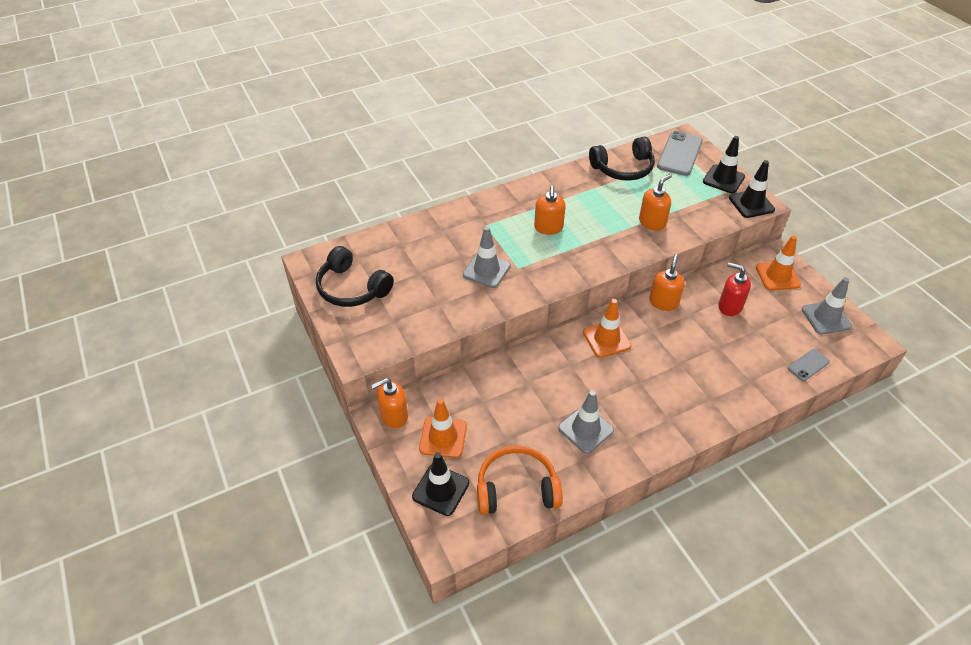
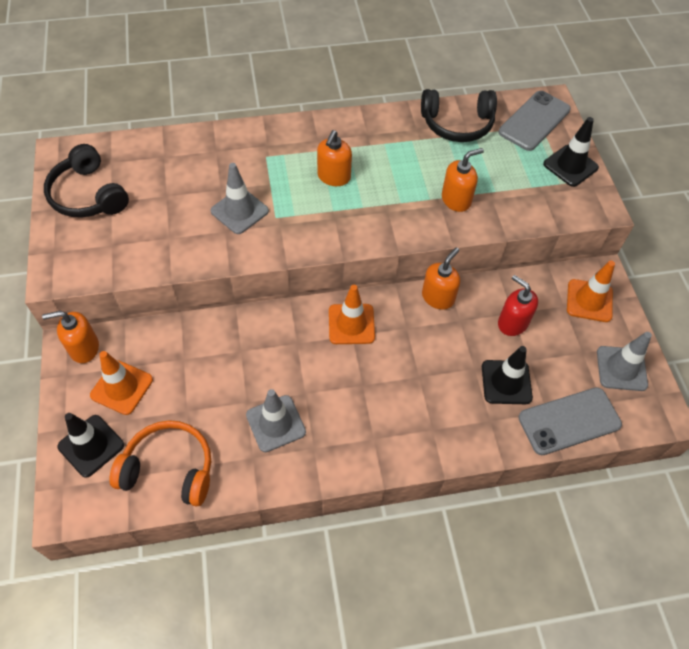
camera: 15 degrees right, 10 degrees up
black traffic cone [729,160,775,218] -> black traffic cone moved to [482,346,533,404]
grey phone [788,349,830,381] -> grey phone [518,387,622,455], size x1.87

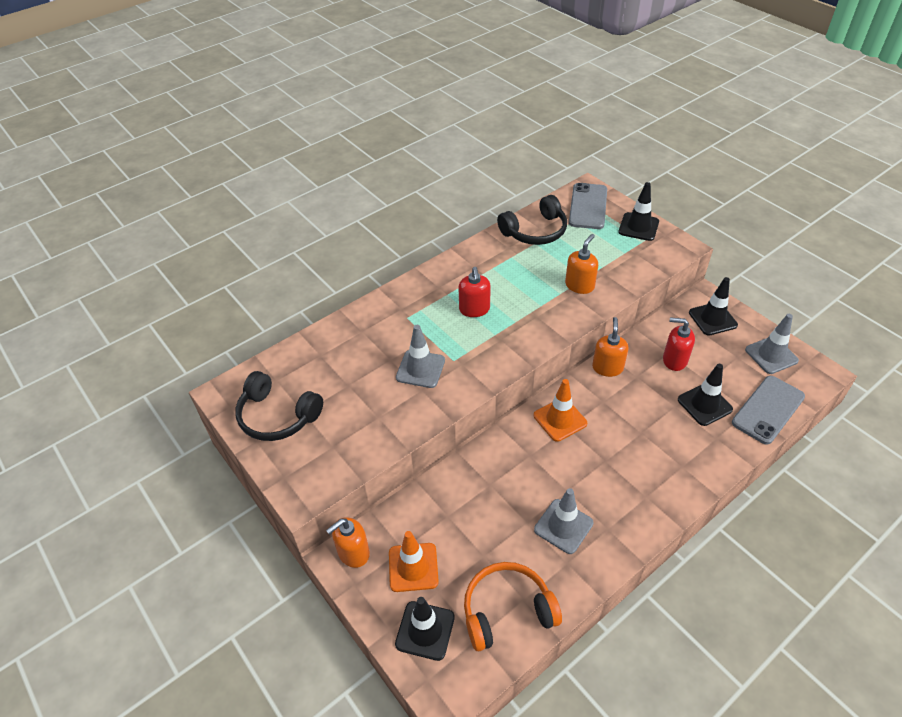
camera: 25 degrees left, 10 degrees down
orange soap dispenser [317,130,352,186] -> red soap dispenser [459,267,491,317]
orange traffic cone [567,261,615,322] -> black traffic cone [689,277,738,336]

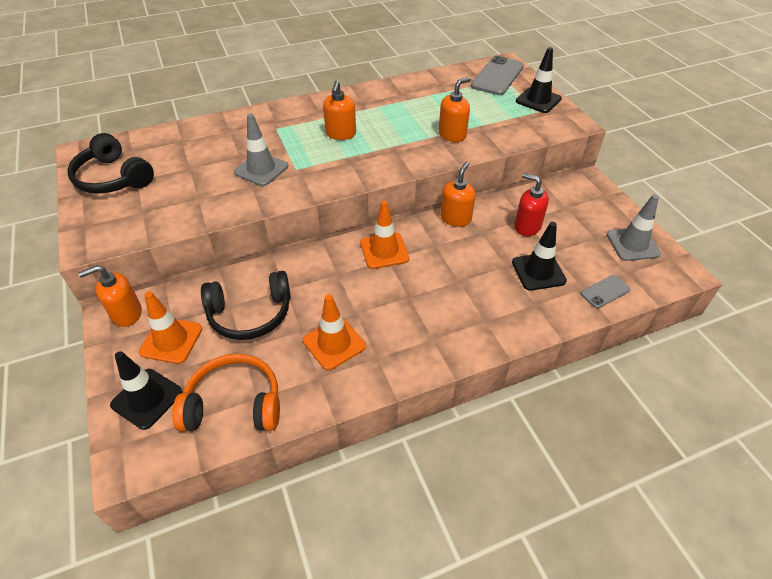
camera: 15 degrees right, 0 degrees up
red soap dispenser [459,267,491,317] -> orange soap dispenser [323,81,356,140]
black headphones [497,195,567,245] -> black headphones moved to [201,271,291,340]
grey traffic cone [534,488,593,554] -> orange traffic cone [303,294,366,370]
black traffic cone [689,277,738,336] -> none
grey phone [732,376,805,445] -> grey phone [581,275,630,308], size x0.53

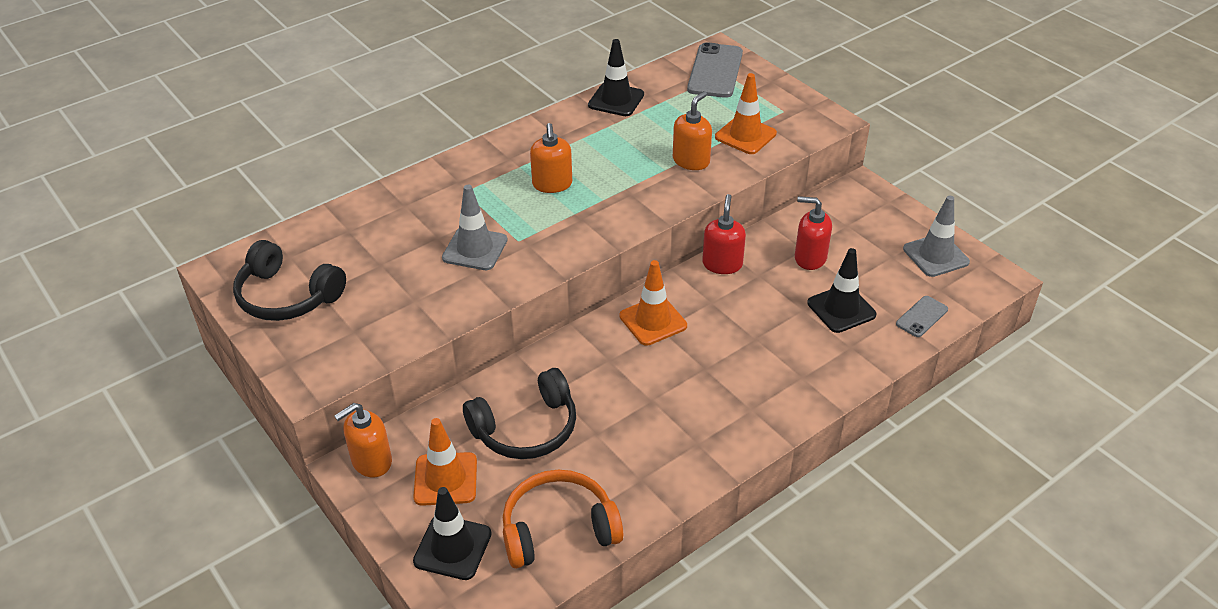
camera: 15 degrees left, 5 degrees down
orange traffic cone [303,294,366,370] -> orange traffic cone moved to [715,73,777,154]
orange soap dispenser [440,162,475,227] -> red soap dispenser [702,194,746,274]
black traffic cone [516,47,562,113] -> black traffic cone moved to [588,39,644,116]

